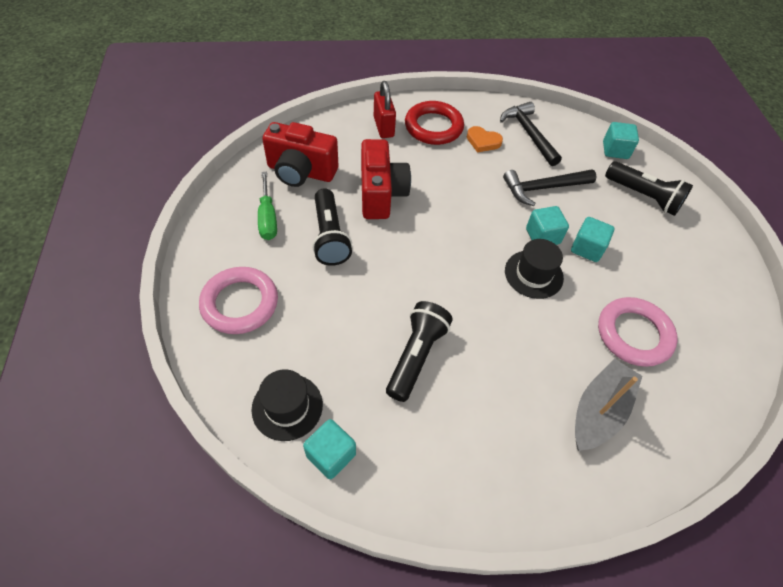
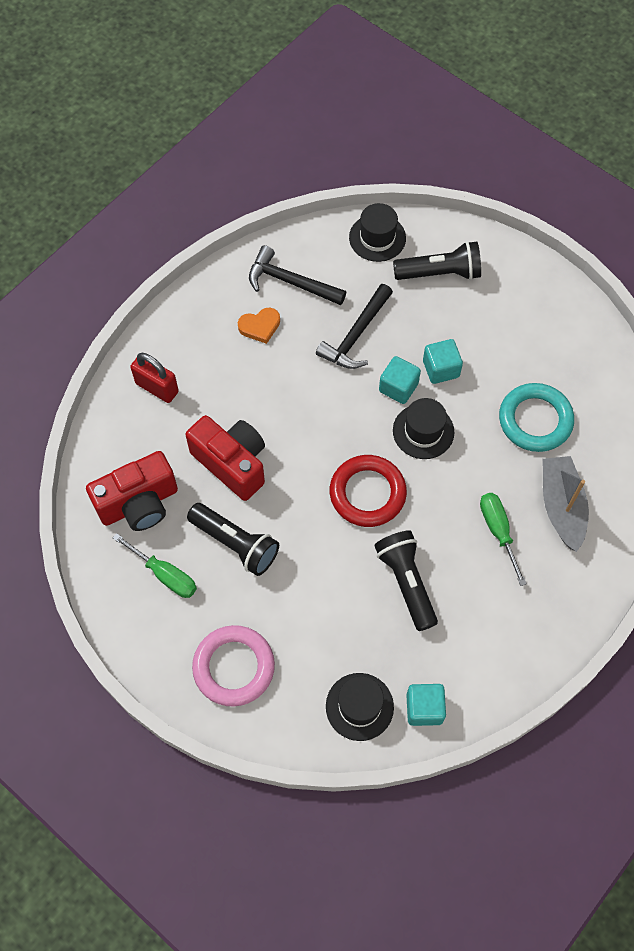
camera: 40 degrees left, 10 degrees up
red ring [405,101,464,145] -> red ring moved to [330,455,407,527]
pink ring [598,297,678,367] -> turquoise ring [499,383,574,452]
turquoise cube [603,122,639,159] -> black hat [349,203,406,262]
none -> green screwdriver [480,493,527,586]

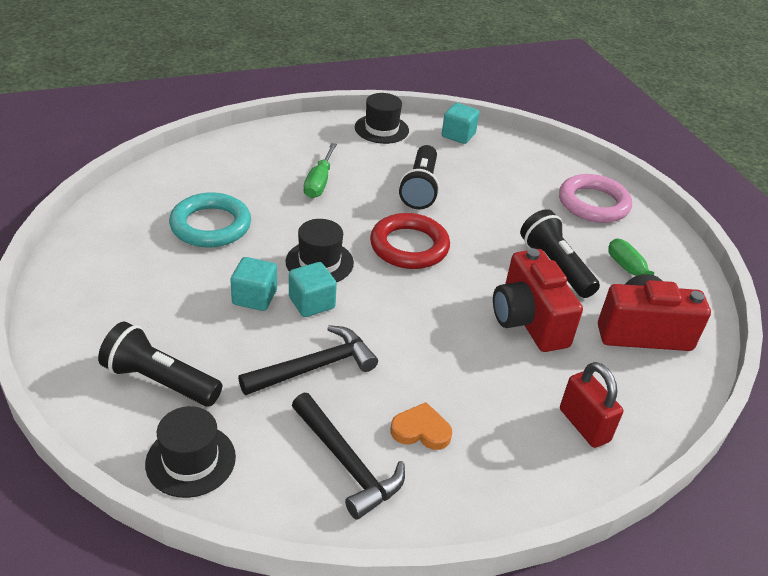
camera: 155 degrees left, 25 degrees down
black hat [326,673,394,741] -> black hat moved to [355,93,409,144]
grey boat [542,456,589,552] -> none

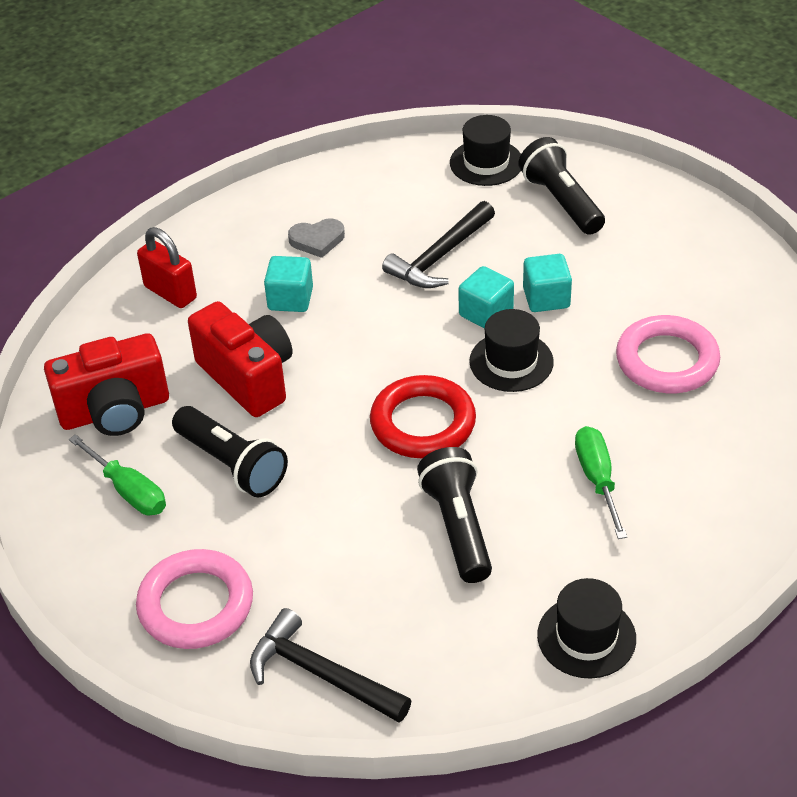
camera: 165 degrees right, 5 degrees up
black flashlight [98,321,222,406] -> black flashlight turned 120 degrees counterclockwise [518,137,605,235]
turquoise ring [169,192,251,248] -> pink ring [616,315,720,393]
black hammer [292,393,405,520] -> black hammer moved to [250,608,412,723]
orange heart [390,402,452,450] -> grey heart [288,219,345,258]
turquoise cube [442,103,479,144] -> turquoise cube moved to [264,256,313,312]

